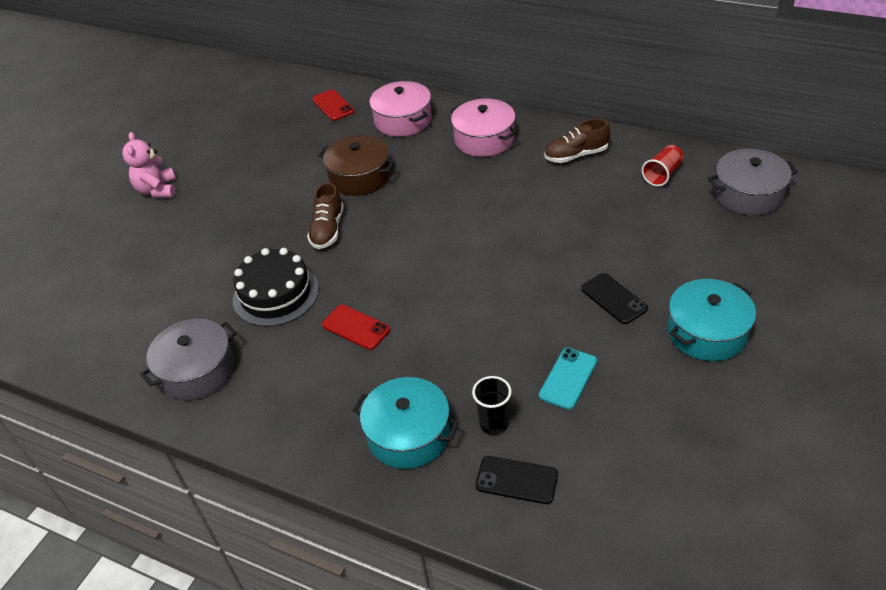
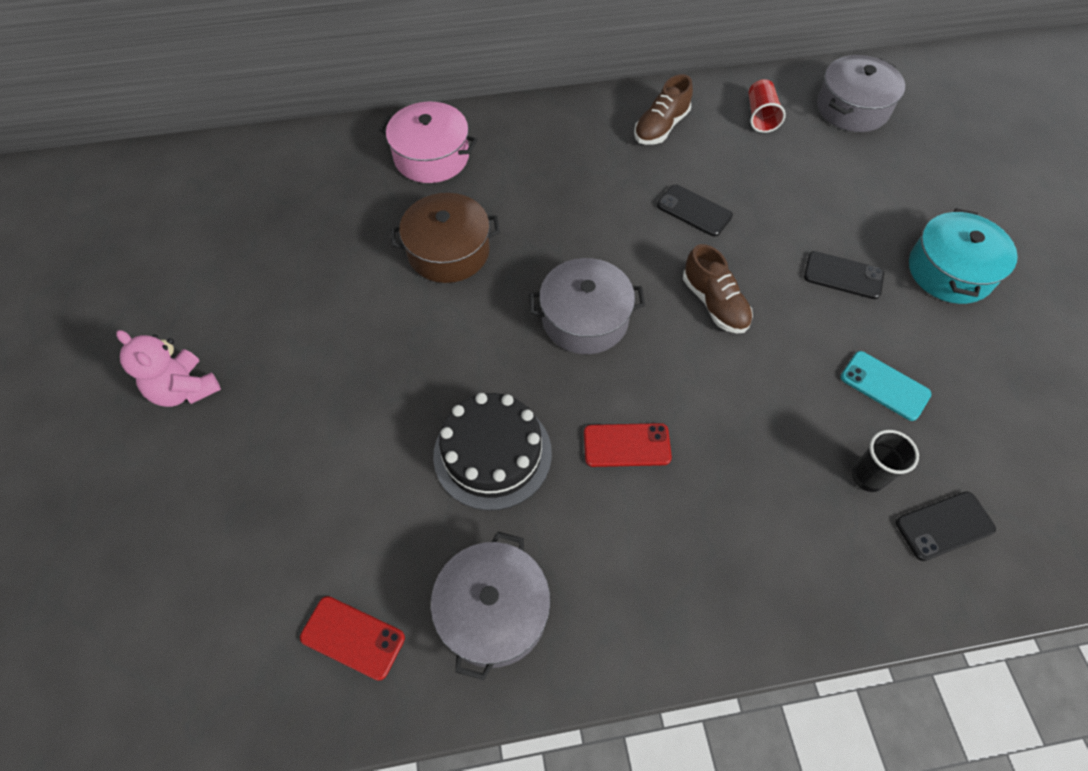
camera: 40 degrees left, 15 degrees up
brown shoe [307,182,344,249] -> brown shoe moved to [683,244,753,333]
red phone [312,89,354,121] -> red phone moved to [300,596,405,681]
turquoise pot [353,377,459,469] -> none
pink pot [451,99,517,157] -> none
turquoise phone [539,348,597,410] -> turquoise phone turned 45 degrees counterclockwise [841,351,932,421]
none -> grey pot [529,258,645,354]
none -> black phone [657,184,733,237]

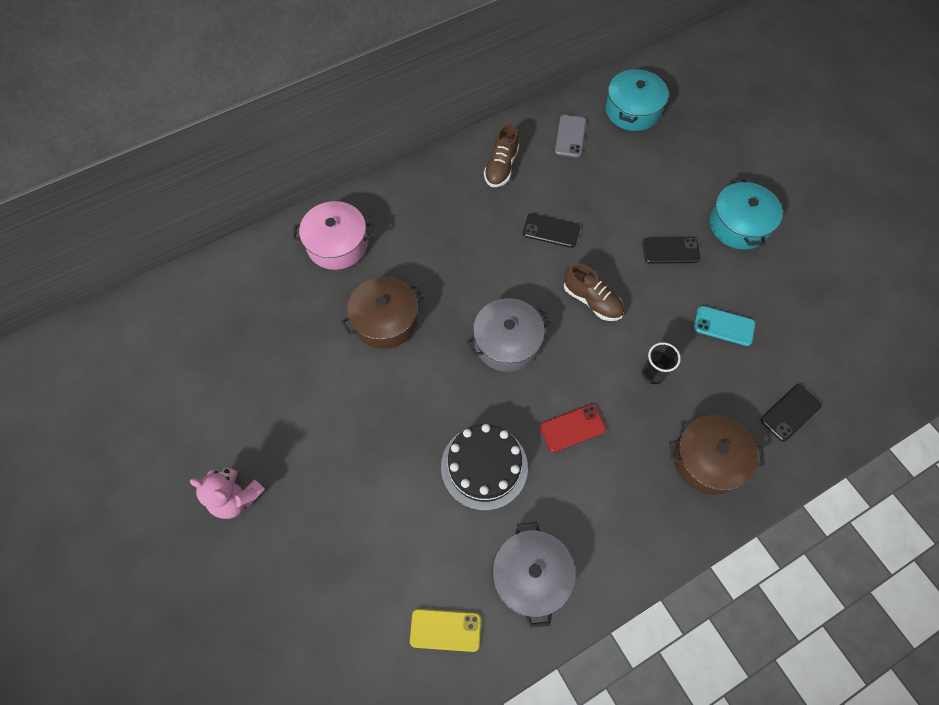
camera: 20 degrees left, 5 degrees up
red phone [300,596,405,681] -> yellow phone [410,609,481,652]
red cup [749,79,786,133] -> grey phone [555,115,586,157]
grey pot [817,55,905,132] -> turquoise pot [606,68,669,131]
black cup [852,430,919,492] -> black cup moved to [642,342,681,384]
none -> brown pot [670,415,765,495]

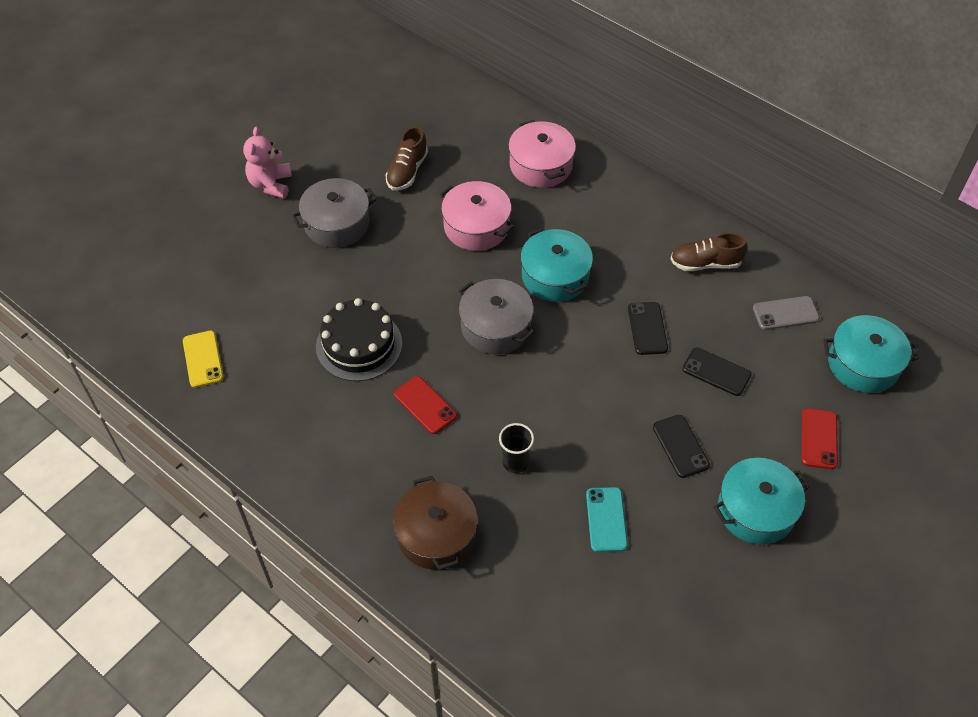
camera: 70 degrees right, 10 degrees down
brown pot [341,277,424,349] -> pink pot [440,181,514,251]
grey pot [492,522,576,628] -> grey pot moved to [292,178,376,248]
brown shoe [564,263,624,321] -> brown shoe moved to [385,126,428,190]
black phone [761,384,822,441] -> black phone moved to [683,347,751,396]
none -> turquoise pot [521,228,593,302]
none -> red phone [802,408,838,469]

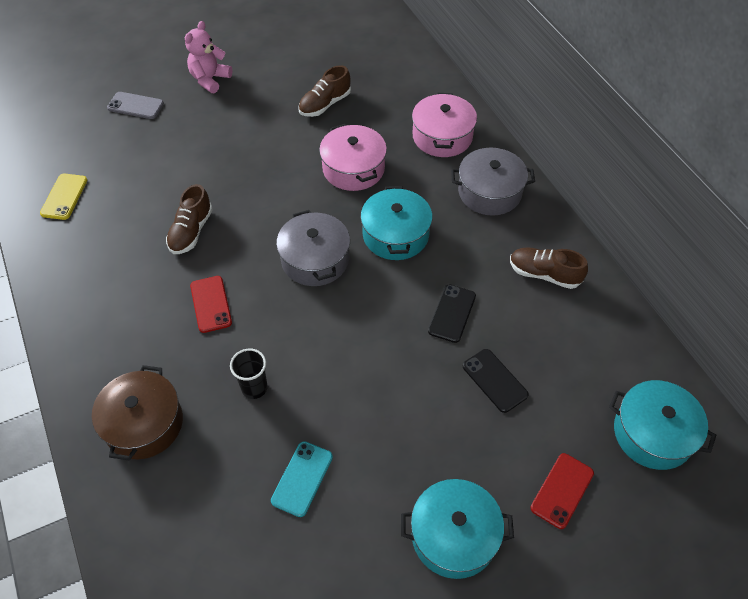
camera: 25 degrees right, 0 degrees up
grey pot [292,178,376,248] -> grey pot moved to [451,148,535,216]
black cake [316,298,402,381] -> brown shoe [166,184,213,254]
black phone [653,415,710,478] -> none
grey phone [753,296,820,330] -> grey phone moved to [107,92,164,119]

